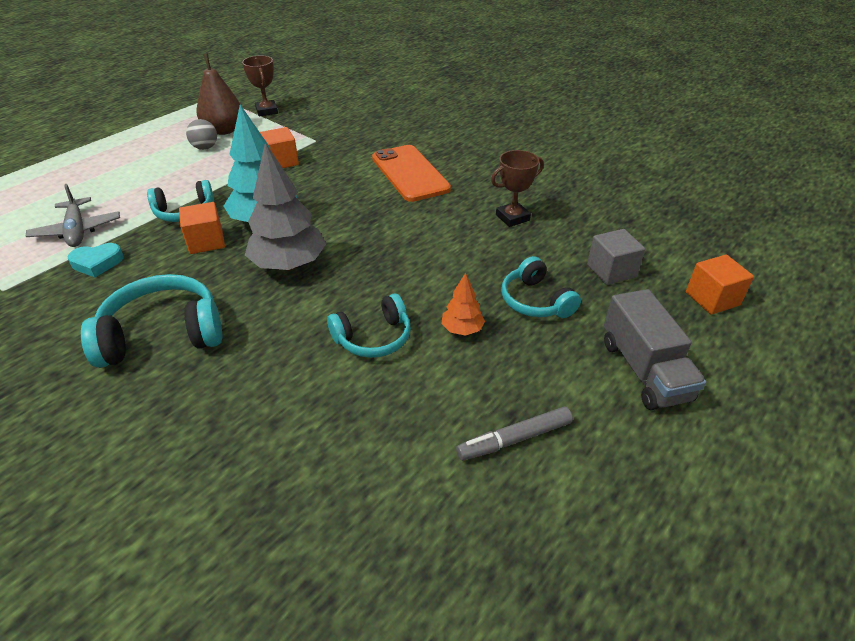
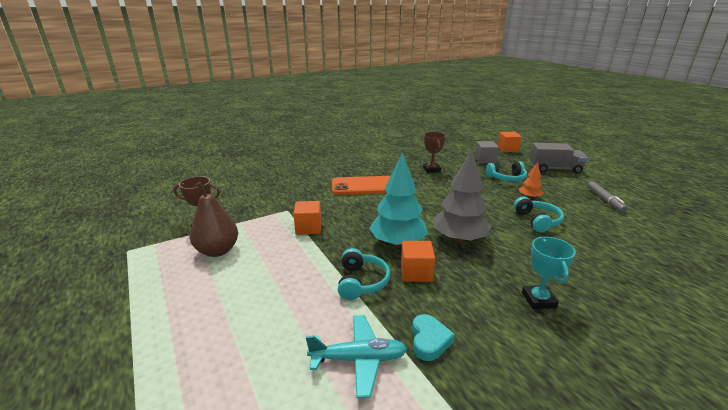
camera: 70 degrees left, 15 degrees down
grey plane [26,184,120,247] -> turquoise plane [306,315,407,398]
turquoise headphones [81,274,222,368] -> turquoise trophy [522,237,576,309]
grey ball [186,119,217,150] -> none

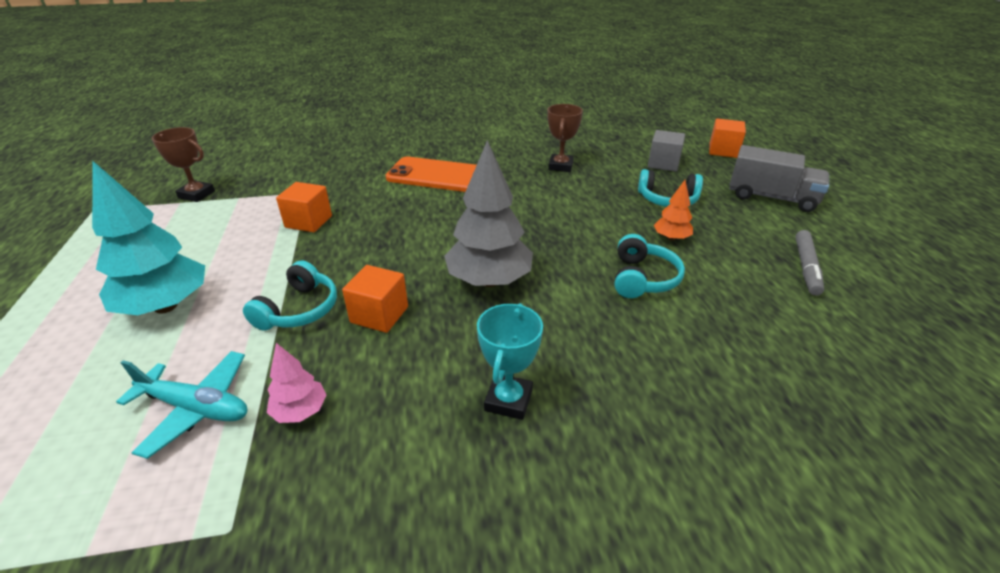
camera: 20 degrees right, 10 degrees up
brown pear [190,182,238,257] -> none
turquoise tree [369,152,428,247] -> turquoise tree moved to [92,161,205,315]
turquoise heart [412,314,455,361] -> pink tree [267,343,327,423]

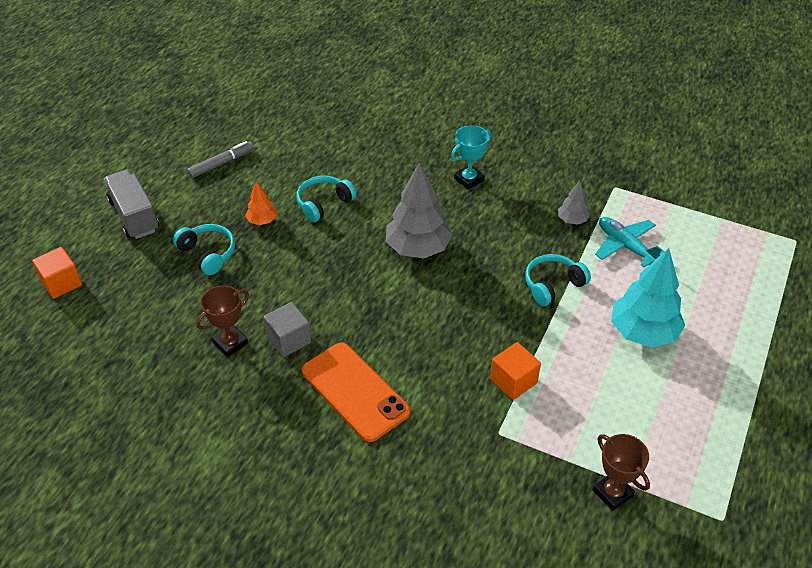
camera: 145 degrees left, 10 degrees up
pink tree [267,343,327,423] -> grey tree [558,180,590,225]
orange cube [342,265,408,333] -> none
grey cube [648,130,685,172] -> grey cube moved to [263,302,311,357]

